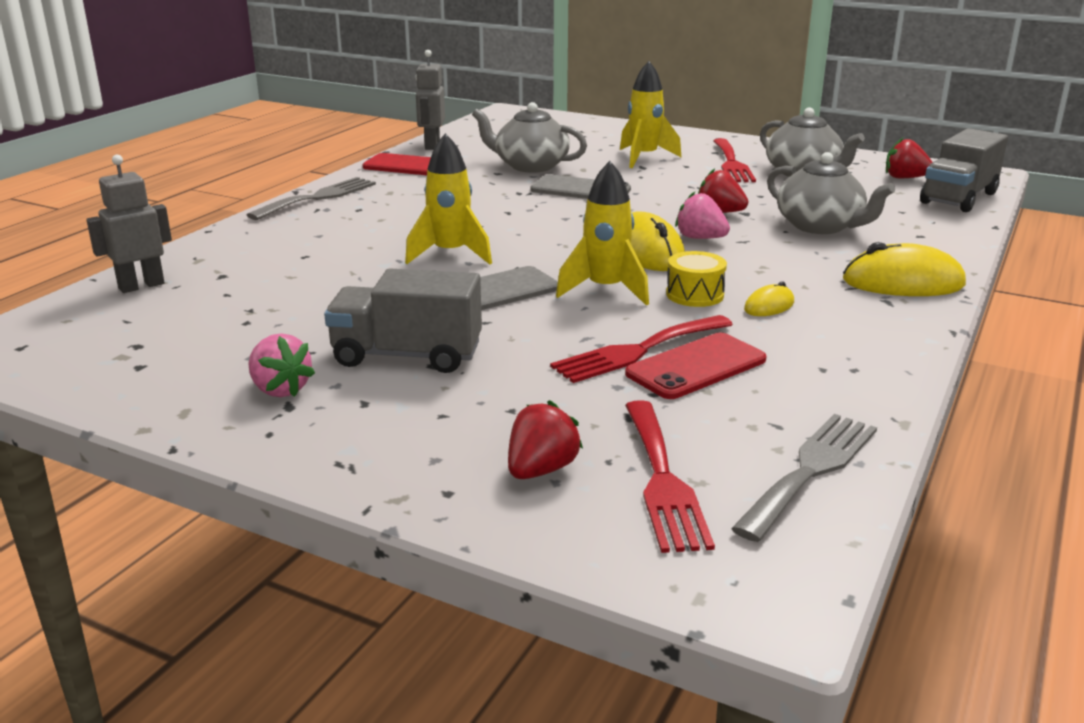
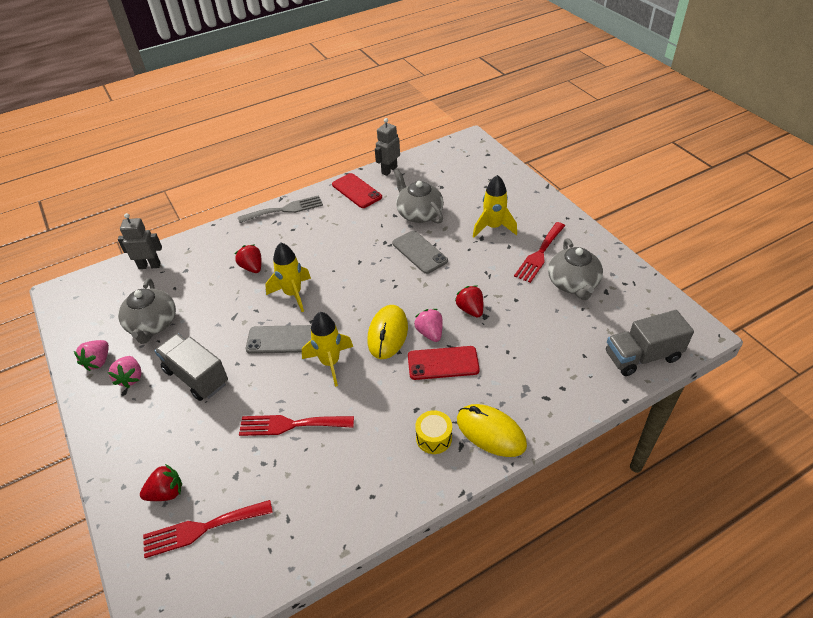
camera: 35 degrees right, 20 degrees up
red phone [625,333,767,399] -> red phone moved to [408,346,480,380]
red fork [625,400,715,553] -> red fork turned 45 degrees clockwise [143,500,273,558]
yellow drum [666,251,727,307] -> yellow drum moved to [415,410,452,454]
grey fork [731,414,877,542] -> none
yellow mouse [744,281,794,316] -> none
grey teapot [767,152,895,234] -> grey teapot moved to [118,278,176,344]
red strawberry [886,138,932,178] -> red strawberry moved to [235,244,261,273]
none -> pink strawberry [74,340,109,371]

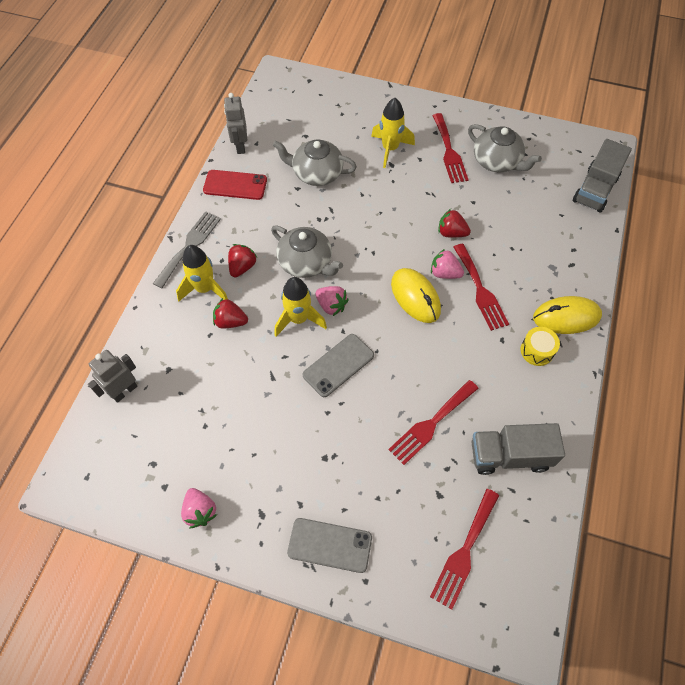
camera: 45 degrees left, 15 degrees up
pink strawberry [108,356,142,388] -> pink strawberry moved to [315,286,349,316]
grey teapot [118,278,176,344] -> grey teapot moved to [271,225,343,278]
red strawberry [140,464,182,501] -> red strawberry moved to [228,244,257,277]
grey truck [155,333,228,401] -> grey truck moved to [471,423,565,475]
yellow rocket [302,312,353,387] -> yellow rocket moved to [176,245,228,301]
grey phone [392,231,448,274] -> grey phone moved to [287,518,372,573]
red phone [408,346,480,380] -> red fork [453,244,509,331]

